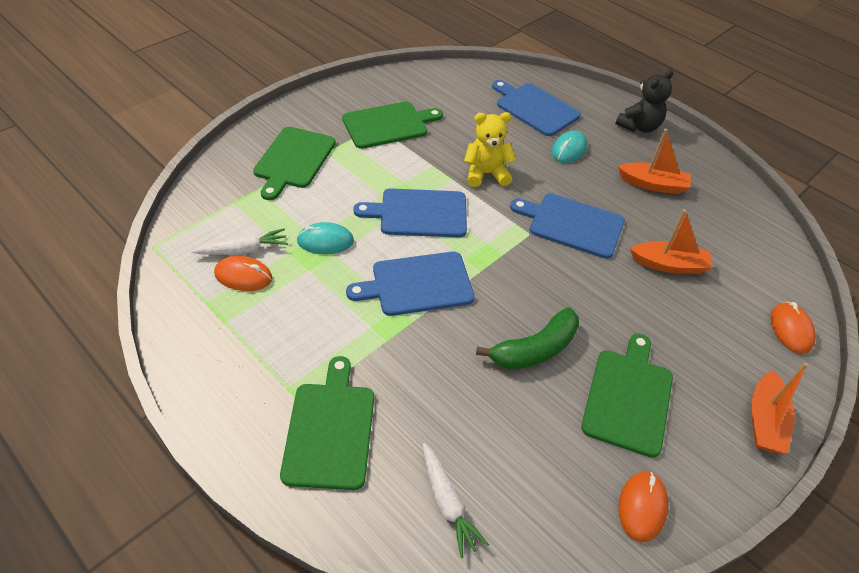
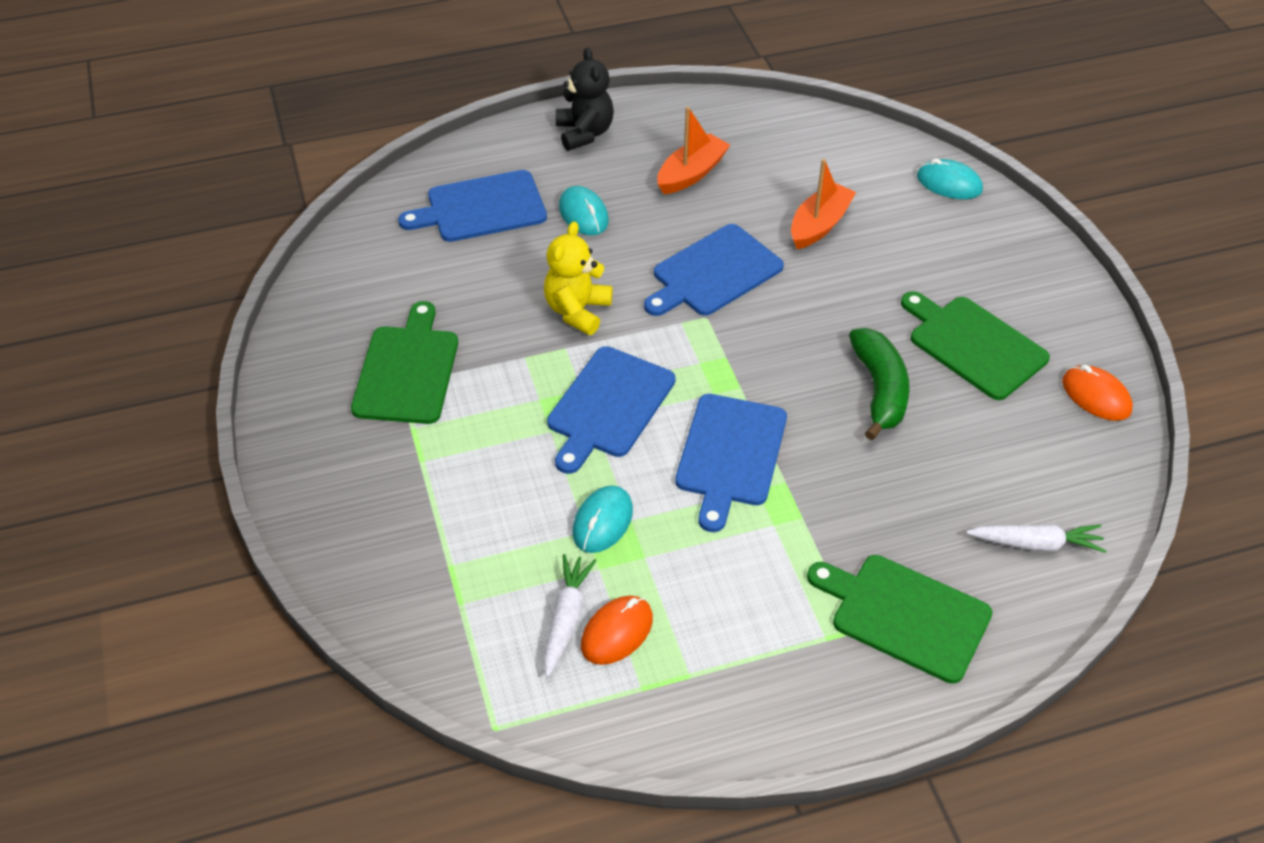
camera: 60 degrees left, 0 degrees up
green cutting board [253,127,336,200] -> none
orange boat [751,363,808,454] -> none
orange mouse [770,302,816,354] -> turquoise mouse [917,159,983,199]

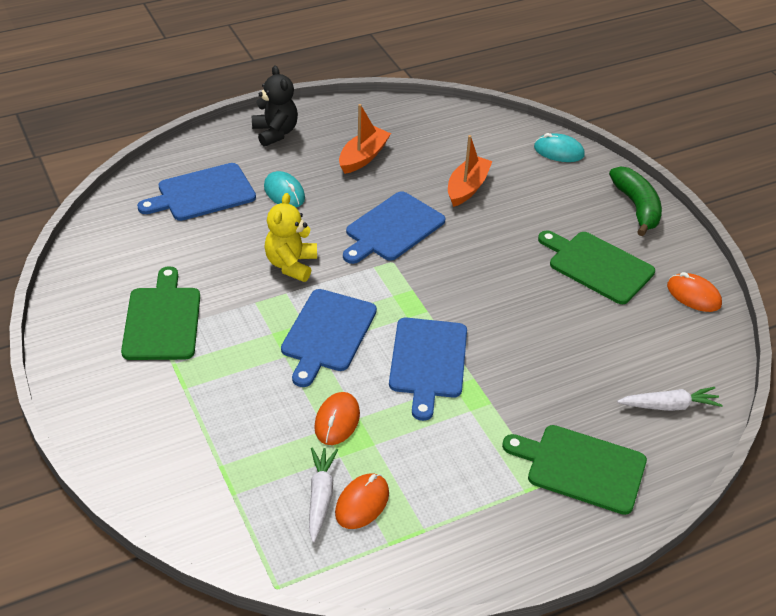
camera: 10 degrees left, 5 degrees down
turquoise mouse [573,485,633,553] -> orange mouse [314,392,360,445]
green banana [849,328,910,440] -> green banana moved to [609,166,662,236]

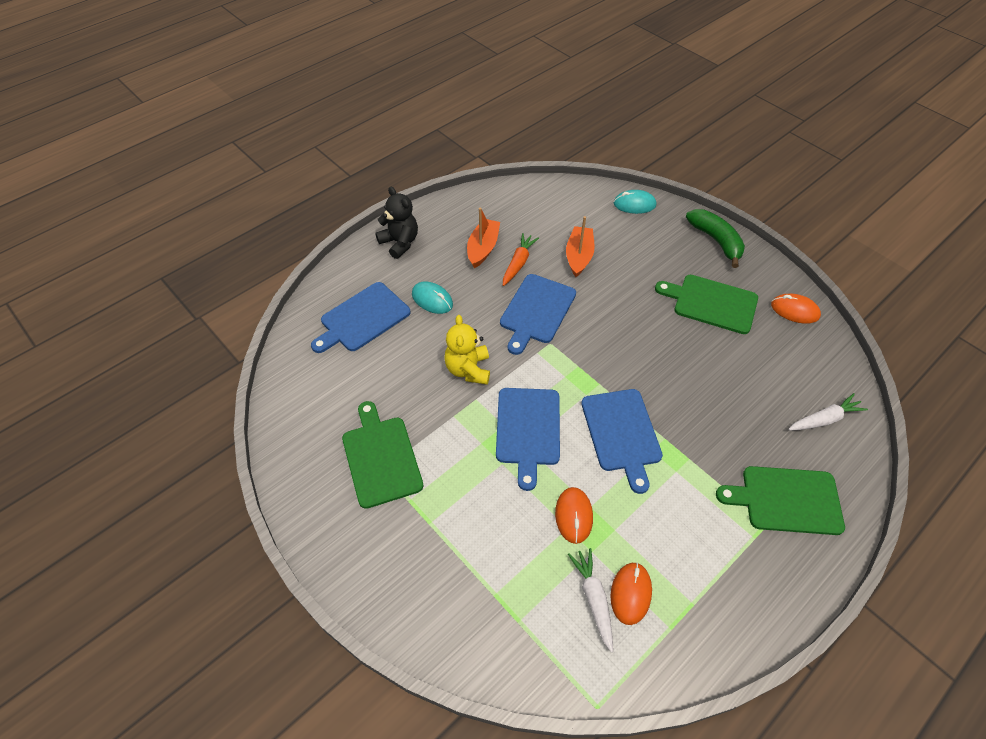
camera: 15 degrees left, 10 degrees up
none -> orange carrot [503,233,539,286]

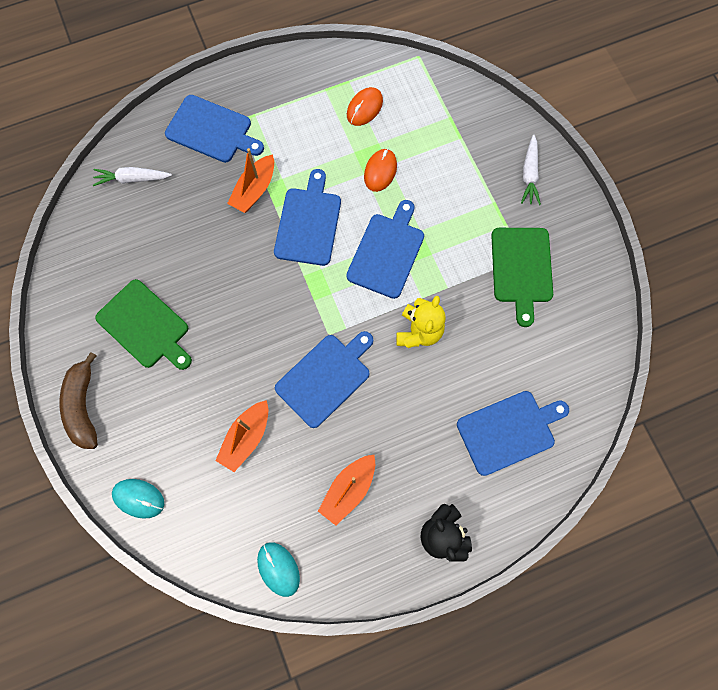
camera: 160 degrees left, 20 degrees up
turquoise mouse [412,282,453,314] -> turquoise mouse moved to [257,543,300,597]
orange carrot [503,233,539,286] -> none
white carrot [568,548,613,652] -> white carrot moved to [521,135,541,205]
green banana [686,209,745,268] -> brown banana [59,352,98,449]
green cutting board [716,466,845,535] -> blue cutting board [165,95,264,163]
orange mouse [771,294,821,324] -> none
none -> orange boat [227,148,274,213]

